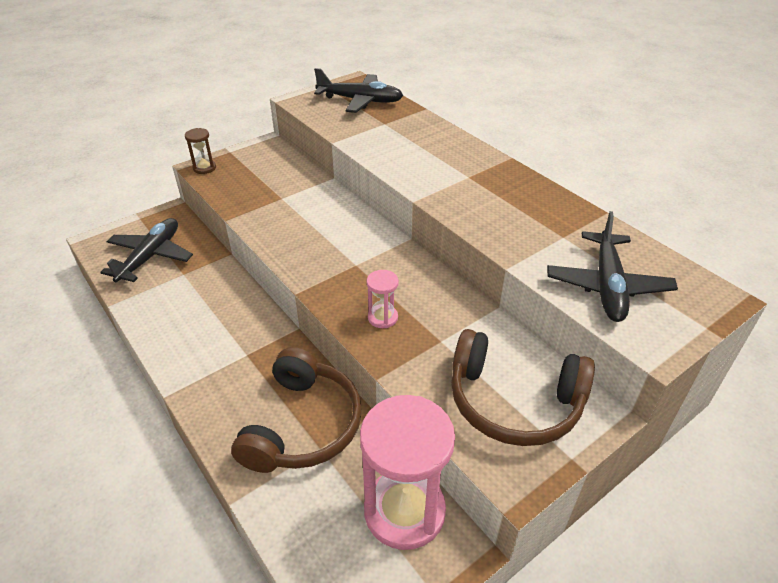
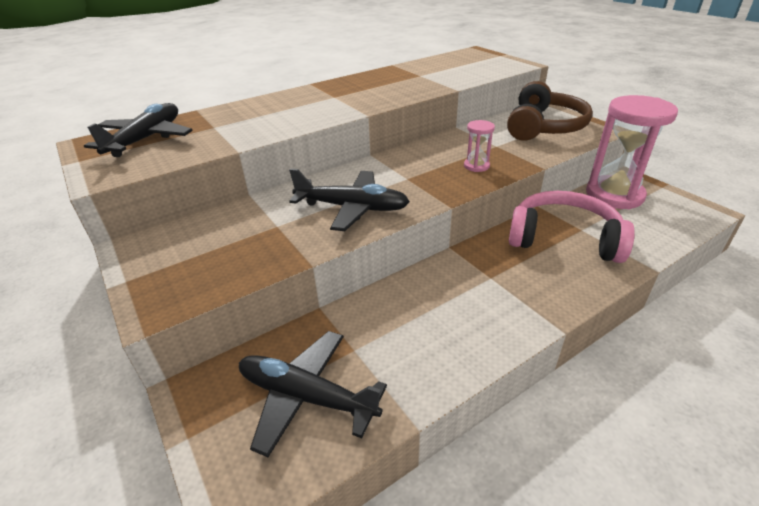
camera: 85 degrees left, 5 degrees down
brown hourglass [185,128,216,174] -> none
brown headphones [231,347,362,473] -> pink headphones [509,191,635,263]
black plane [547,211,678,322] -> black plane moved to [289,169,410,231]

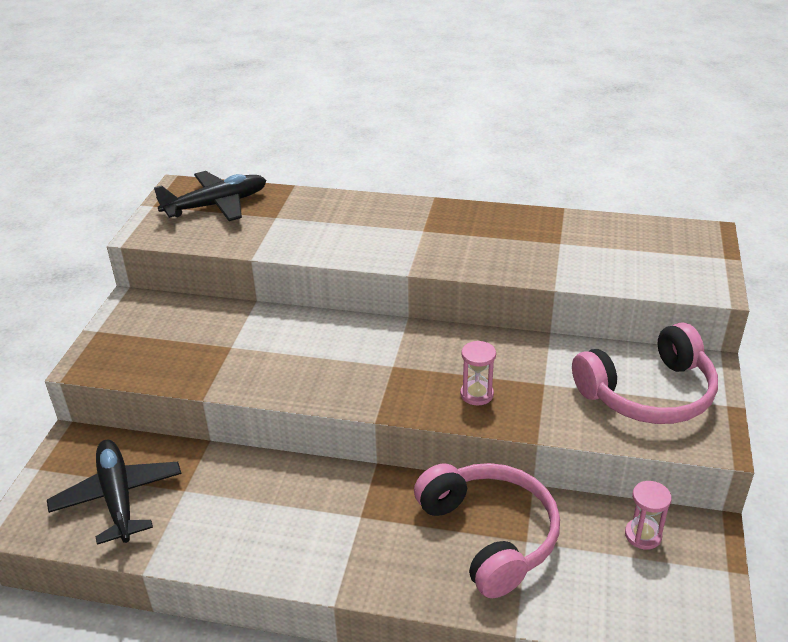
camera: 45 degrees right, 0 degrees up
black plane [289,169,410,231] -> none
brown headphones [507,81,593,141] -> pink headphones [572,323,718,424]
pink hourglass [586,95,678,209] -> pink hourglass [625,481,672,550], size x0.44

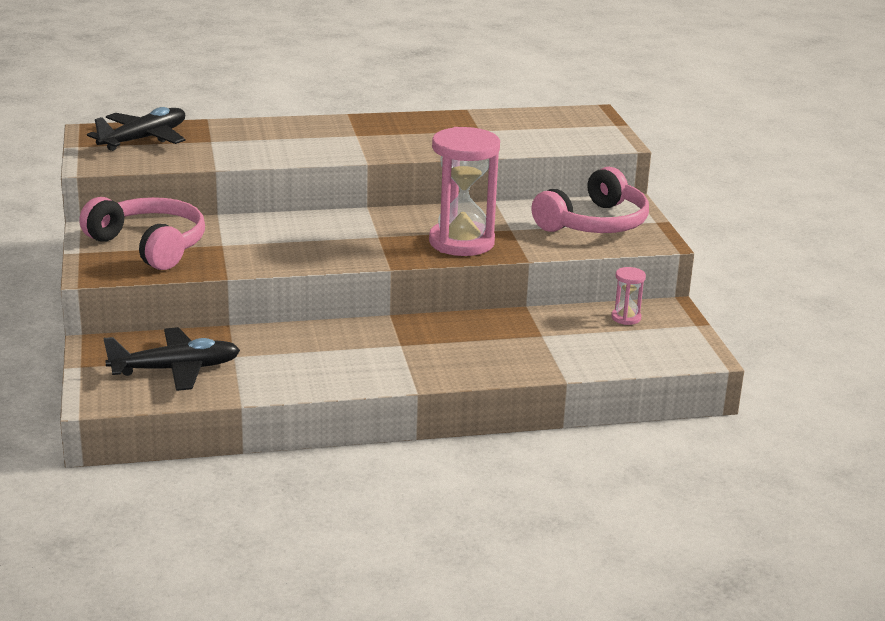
camera: 25 degrees left, 10 degrees down
black plane [47,440,182,545] -> black plane turned 120 degrees clockwise [104,327,240,391]
pink headphones [414,463,560,598] -> pink headphones moved to [79,197,205,270]
pink hourglass [460,341,496,405] -> pink hourglass [429,127,500,256], size x2.26

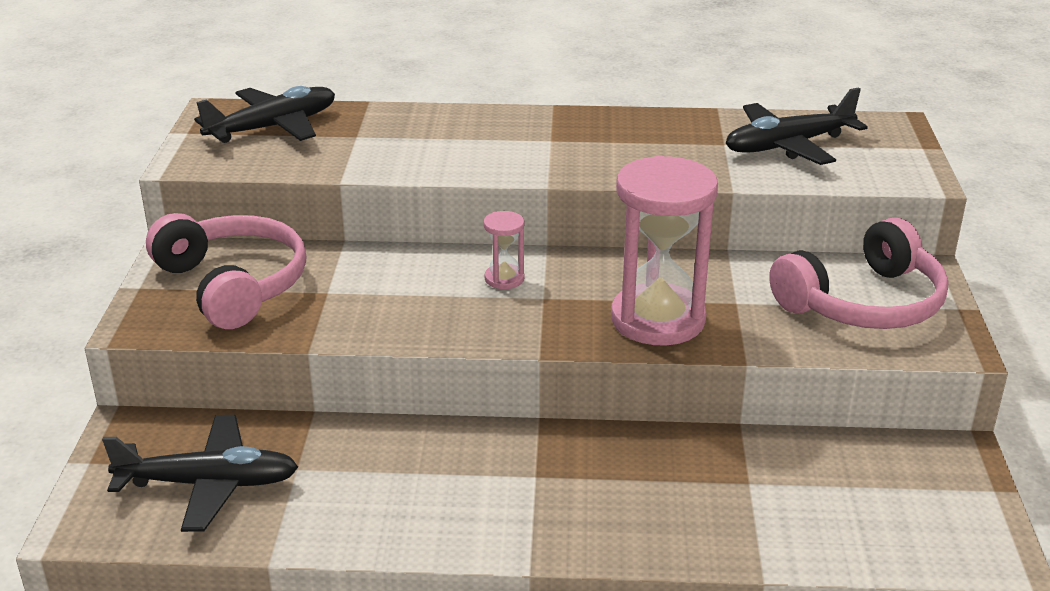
camera: 15 degrees right, 5 degrees up
pink hourglass [611,267,646,325] -> pink hourglass moved to [483,211,525,289]
none -> black plane [726,87,868,165]

